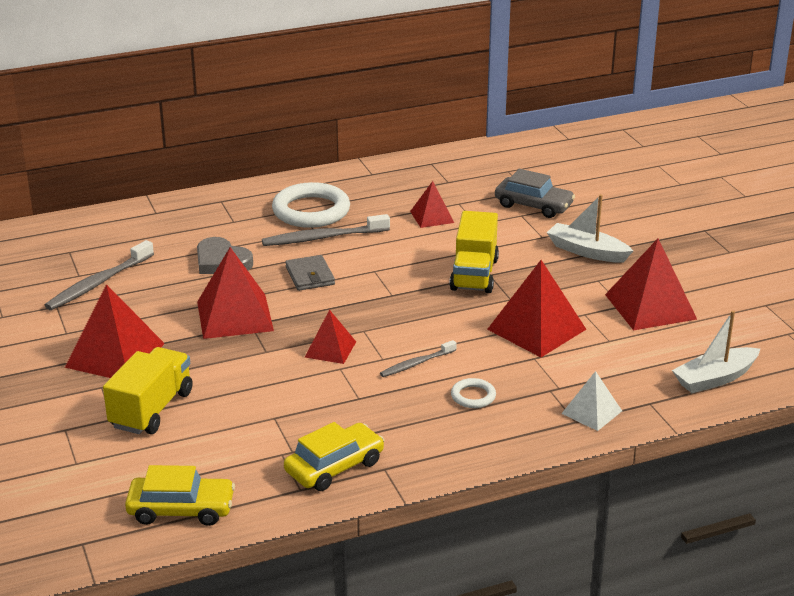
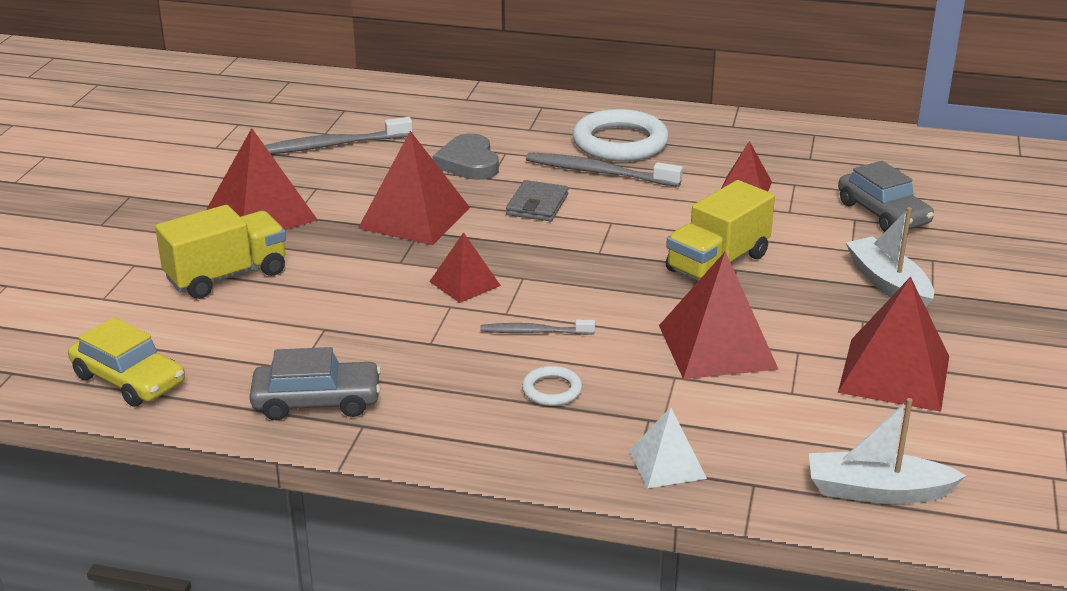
camera: 35 degrees right, 0 degrees up
yellow car [284,422,384,491] -> grey car [250,347,381,421]

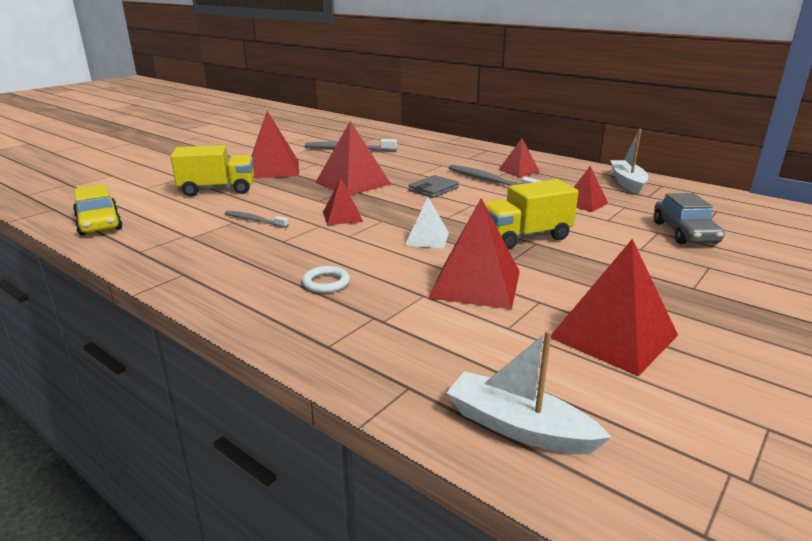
camera: 25 degrees right, 5 degrees down
grey car [250,347,381,421] -> none
grey heart [432,133,499,180] -> none
grey toothbrush [480,320,595,335] -> grey toothbrush moved to [225,211,289,228]
white ring [572,109,669,162] -> red pyramid [499,138,540,177]
white pyramid [629,407,707,488] -> white pyramid moved to [405,197,449,248]
white boat [846,207,934,307] -> white boat moved to [610,129,648,194]

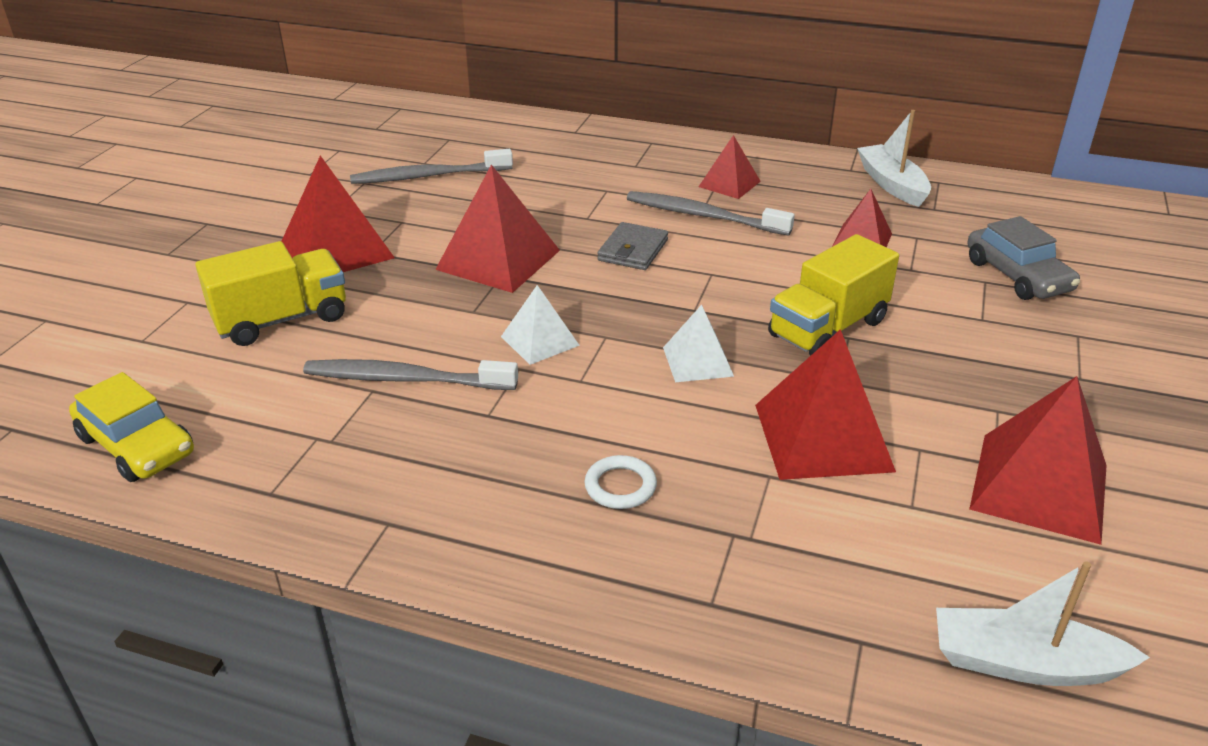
camera: 20 degrees left, 10 degrees up
grey toothbrush [225,211,289,228] -> grey toothbrush [303,359,518,390], size x1.69
red pyramid [323,178,363,225] -> white pyramid [501,285,580,365]

